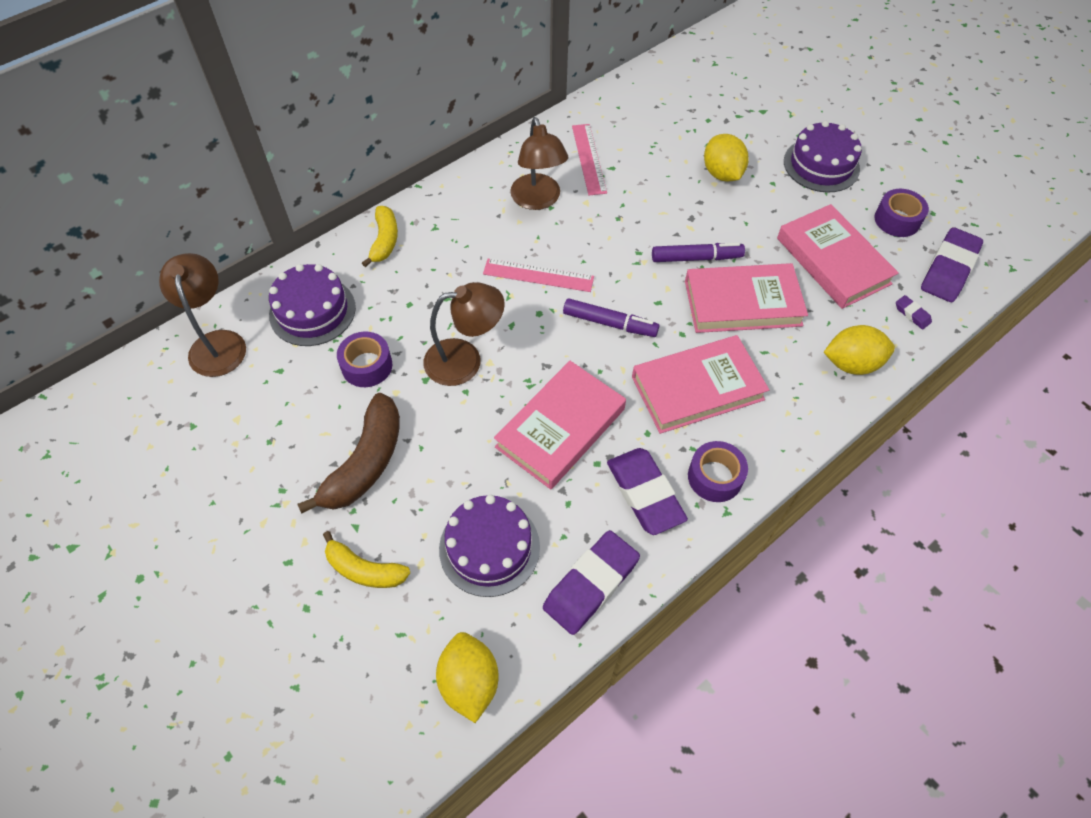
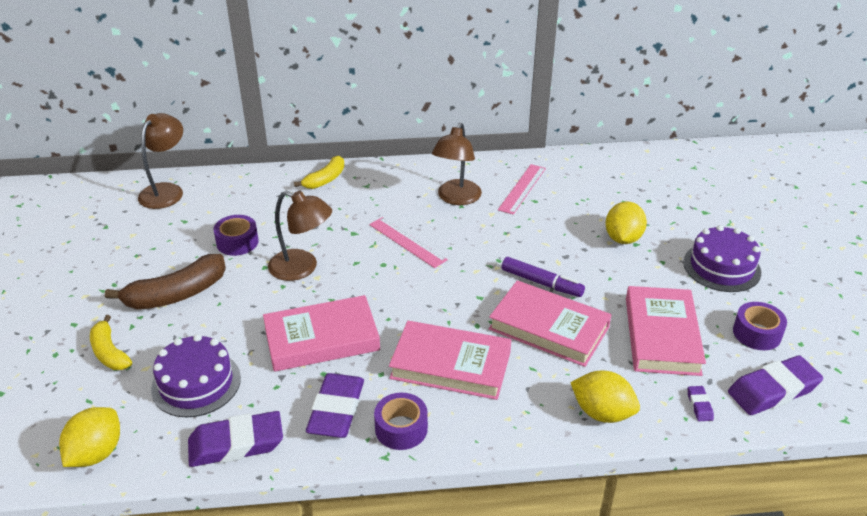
camera: 35 degrees right, 20 degrees down
purple cake [269,264,356,346] -> none
purple marker [563,298,659,337] -> none

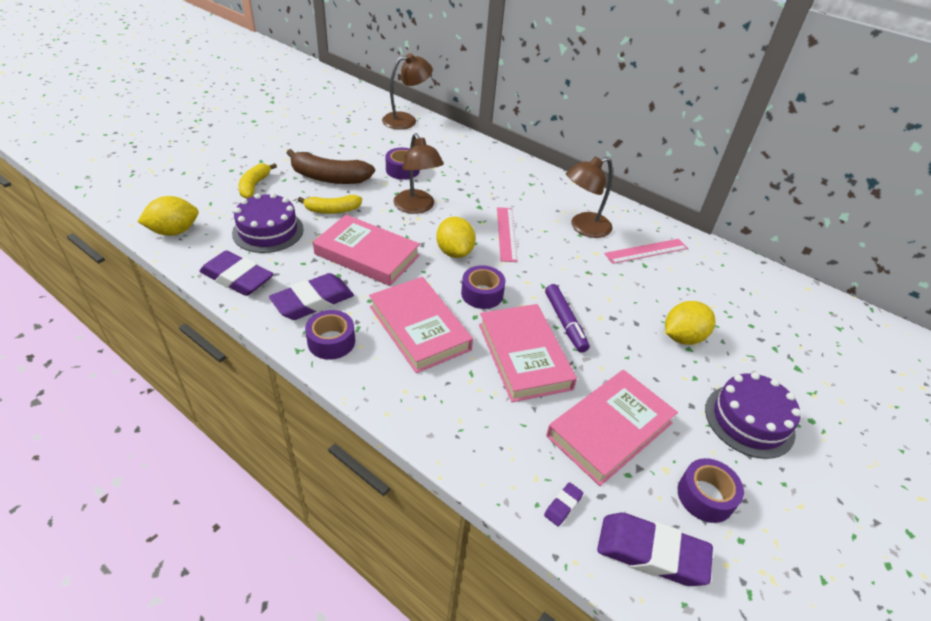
camera: 40 degrees right, 5 degrees up
yellow banana [294,156,345,189] -> yellow banana moved to [298,195,362,214]
yellow lemon [570,371,640,423] -> yellow lemon moved to [436,217,475,258]
none -> purple tape [461,265,506,309]

